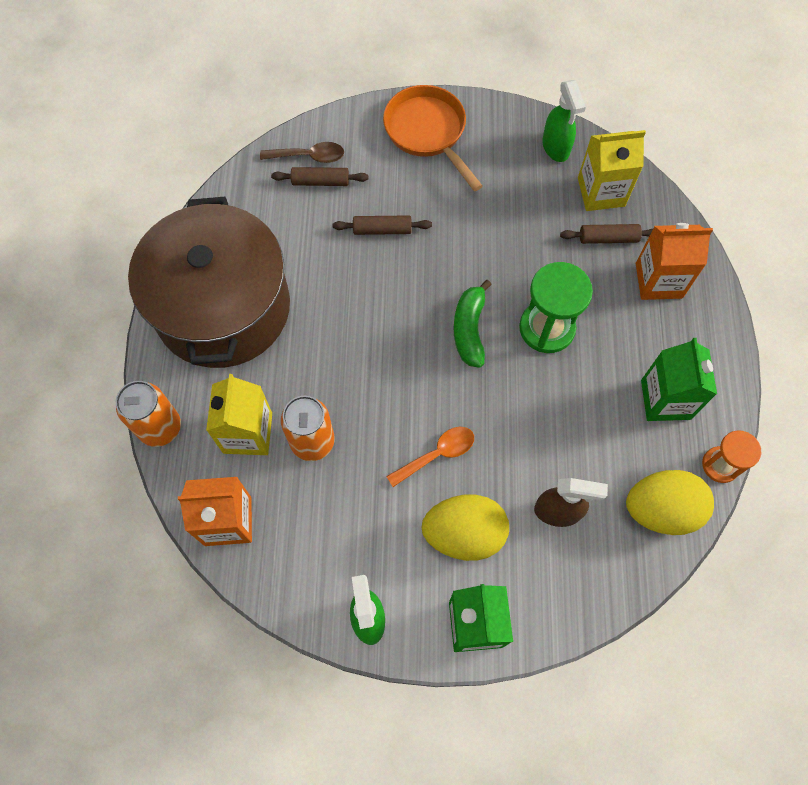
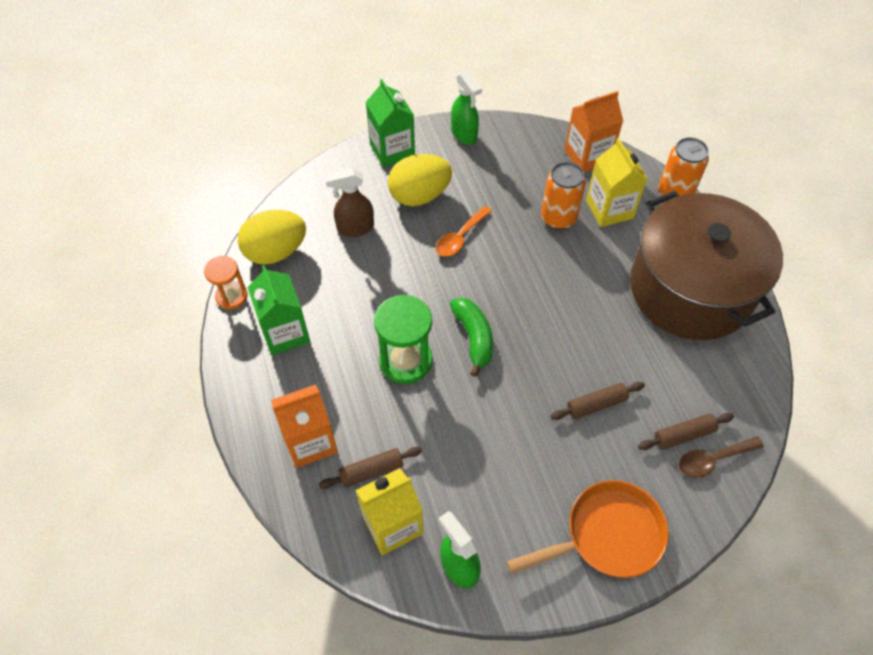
camera: 160 degrees right, 10 degrees down
orange pan [383,85,483,191] -> orange pan turned 60 degrees counterclockwise [507,480,669,578]

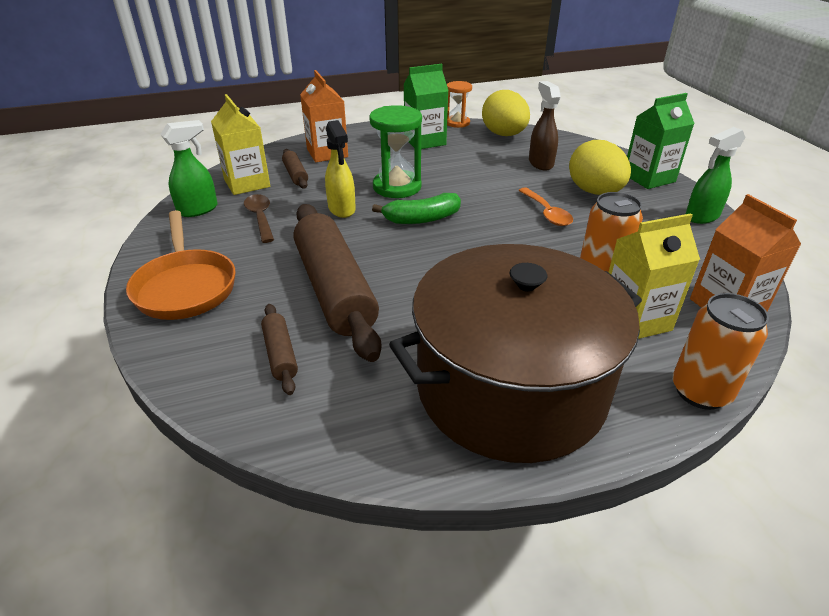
camera: 90 degrees right, 20 degrees down
orange spoon [436,206,492,257] -> orange spoon turned 150 degrees counterclockwise [518,187,573,226]
brown rolling pin [551,382,645,420] -> brown rolling pin [293,204,382,362], size x2.24
brown spoon [678,436,764,477] -> brown spoon moved to [244,194,274,243]
none -> yellow spray bottle [325,120,356,218]

